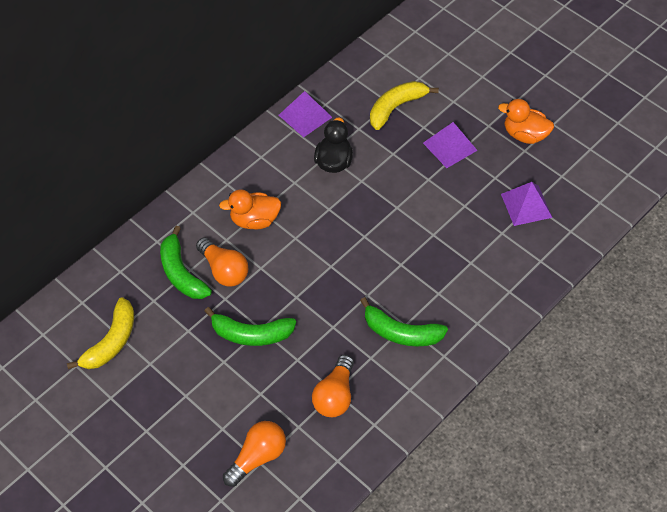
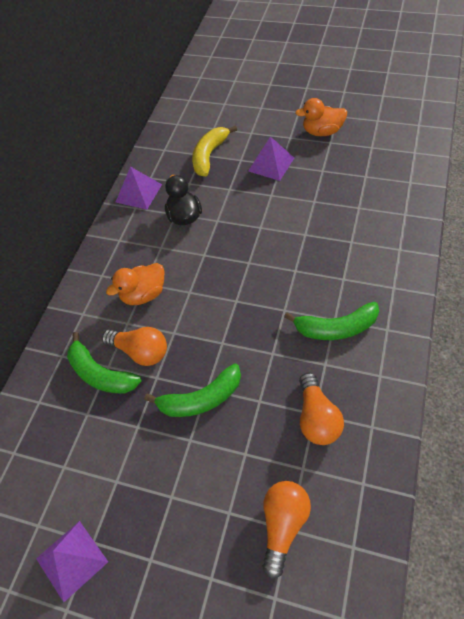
camera: 20 degrees left, 0 degrees up
yellow banana [67,297,134,369] -> none
purple pyramid [501,182,552,226] -> purple pyramid moved to [36,521,108,602]

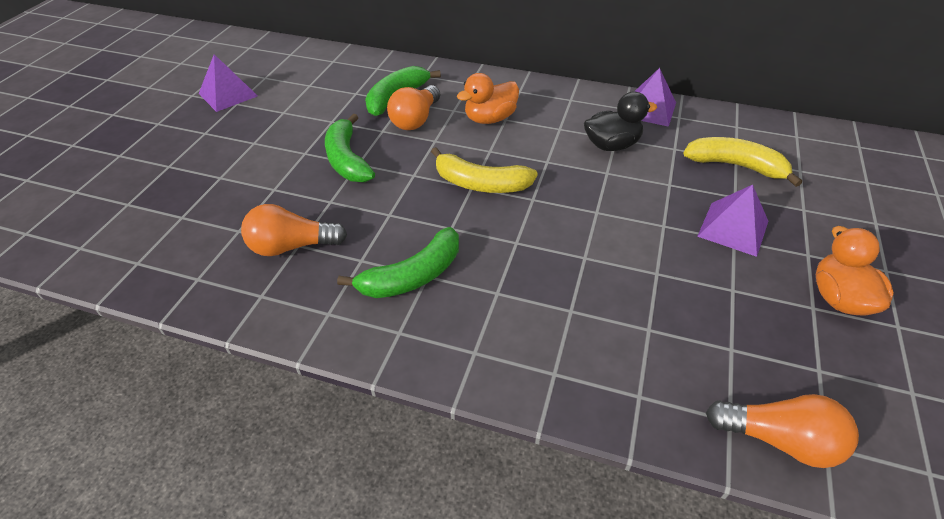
camera: 85 degrees right, 10 degrees down
orange duck [106,263,164,305] -> orange duck turned 90 degrees counterclockwise [457,73,519,124]
orange light bulb [262,481,311,579] -> orange light bulb moved to [706,394,859,468]
green banana [284,302,379,340] -> green banana turned 120 degrees counterclockwise [337,227,459,298]
none -> yellow banana [431,147,538,193]

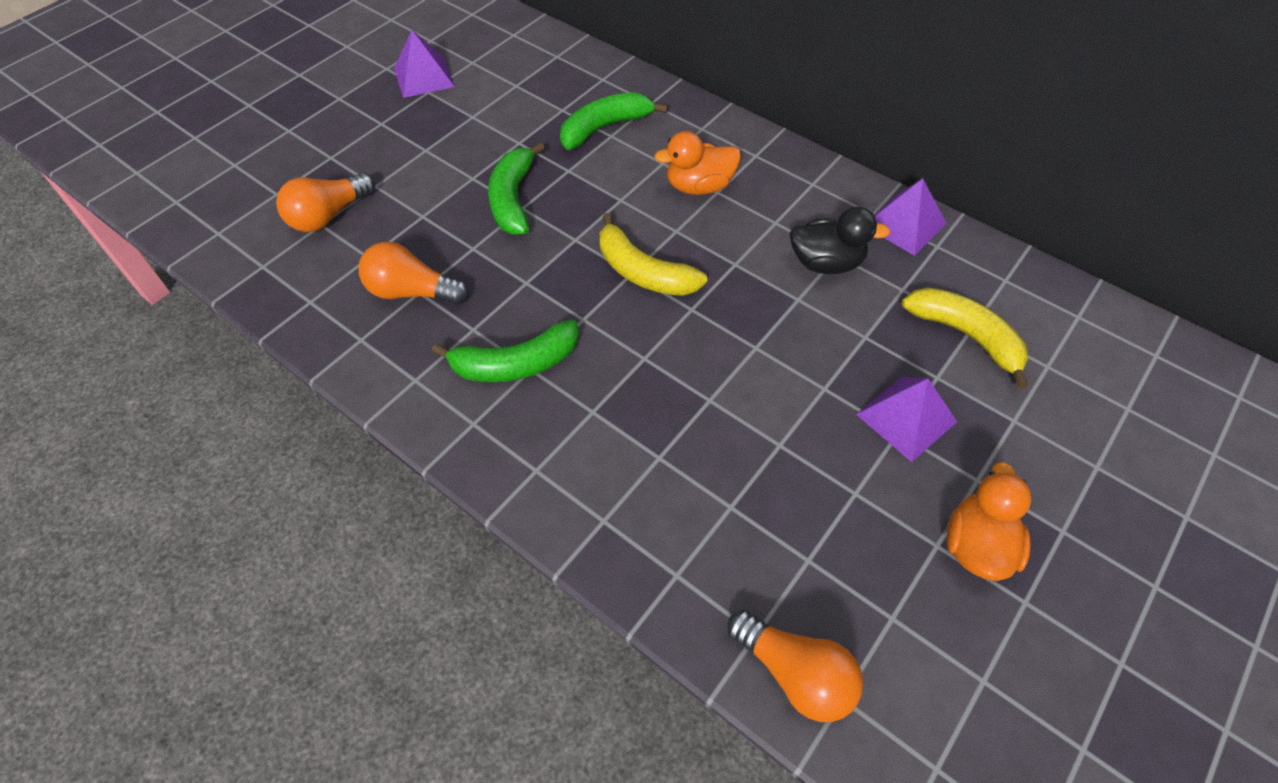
camera: 20 degrees right, 10 degrees up
orange light bulb [387,85,440,130] -> orange light bulb moved to [276,173,375,232]

